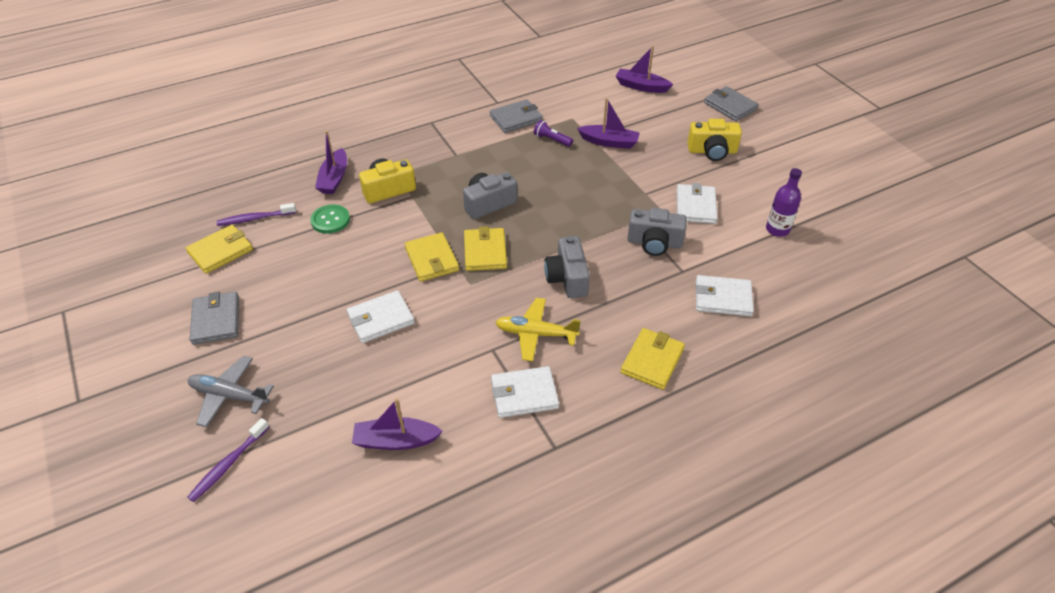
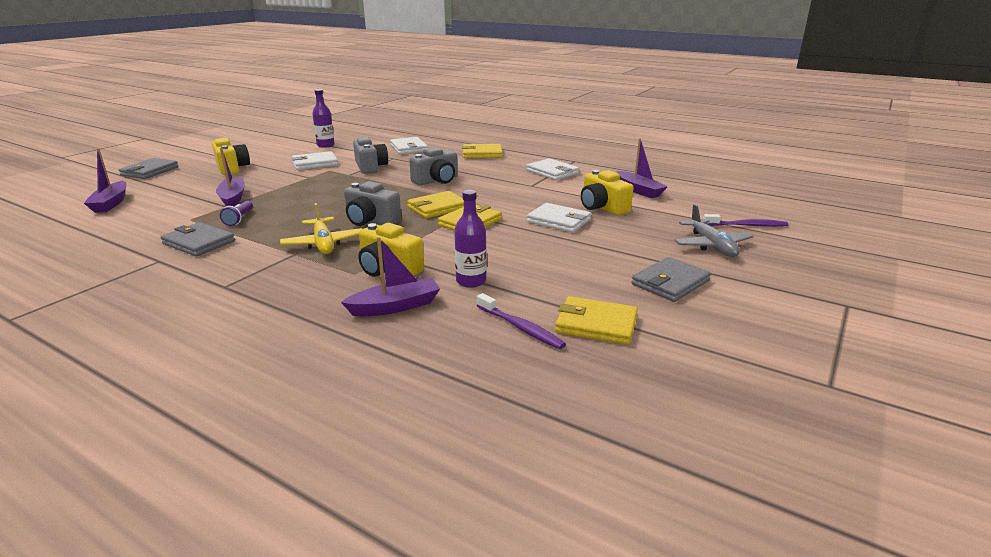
camera: 120 degrees left, 20 degrees down
green button [310,204,350,234] -> purple bottle [454,190,487,288]
yellow plane [495,298,581,361] -> yellow plane moved to [280,203,363,254]
none -> yellow camera [581,170,633,215]

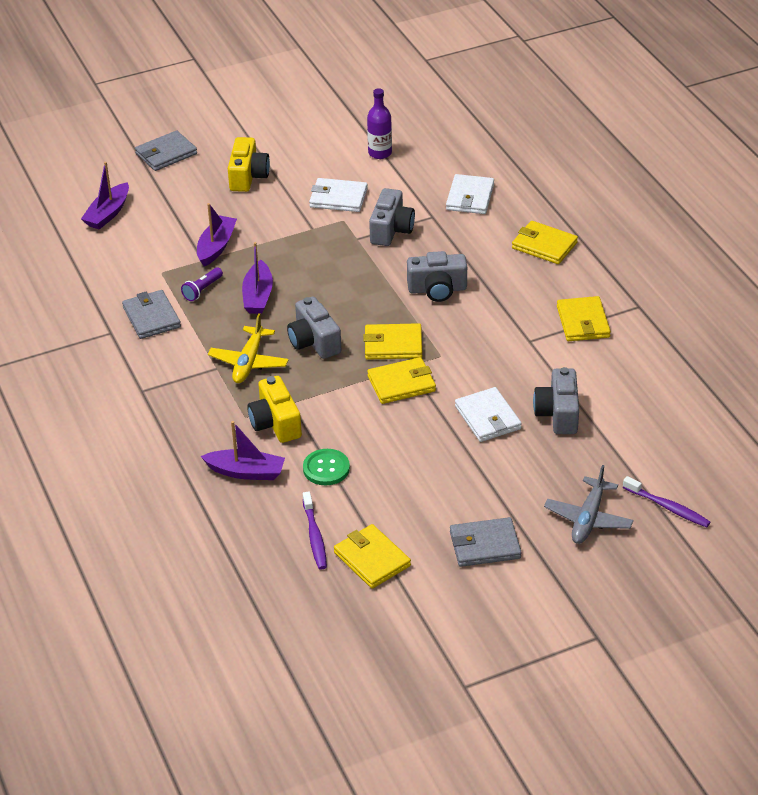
camera: 35 degrees right, 15 degrees up
purple bottle [454,190,487,288] -> green button [303,449,350,485]
white wallet [526,158,579,180] -> yellow wallet [557,296,611,341]
yellow camera [581,170,633,215] -> grey camera [533,367,579,434]
purple boat [617,138,668,198] -> purple boat moved to [242,242,273,314]

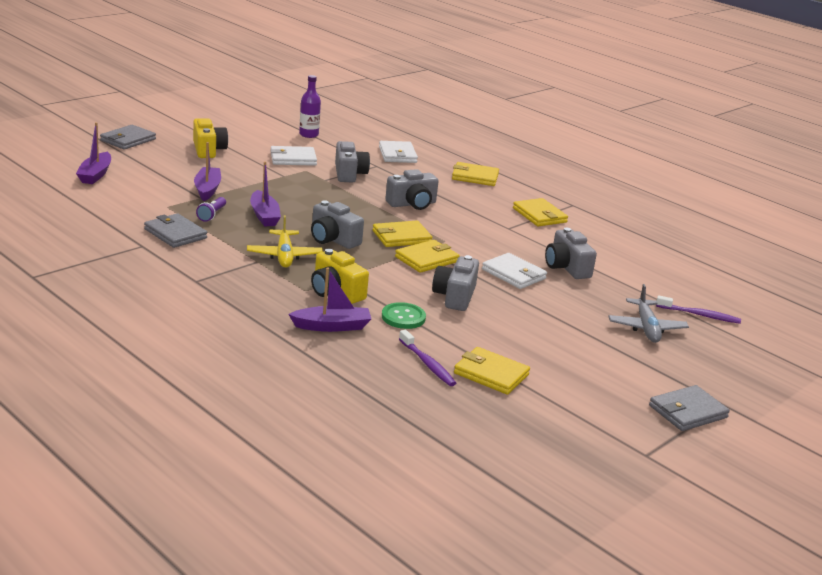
camera: 25 degrees left, 15 degrees down
grey wallet [450,517,522,567] -> grey wallet moved to [649,385,730,431]
none -> grey camera [432,255,479,311]

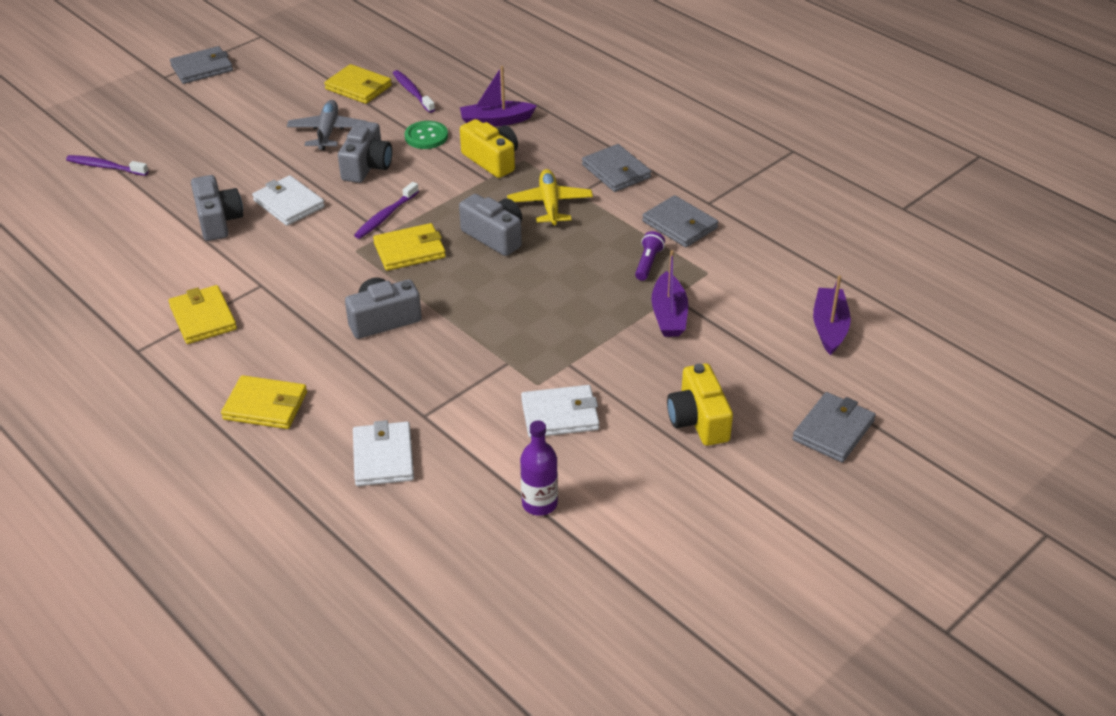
camera: 175 degrees left, 15 degrees up
purple boat [250,162,281,227] -> none
grey camera [335,141,370,183] -> none
yellow wallet [395,240,460,273] -> purple toothbrush [354,182,419,239]
grey plane [608,284,689,343] -> grey plane moved to [287,100,365,150]
none -> grey wallet [582,144,651,192]

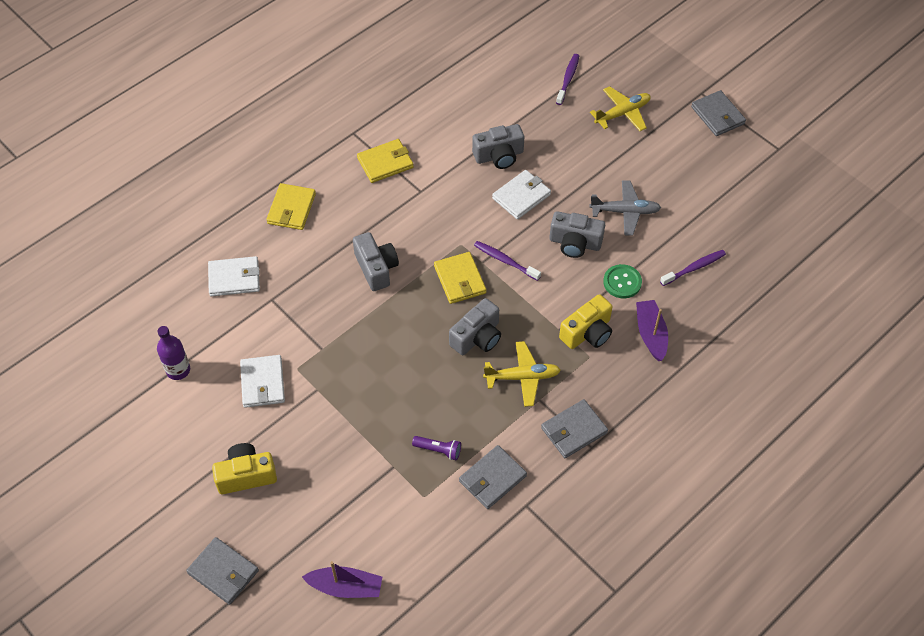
camera: 90 degrees right, 15 degrees up
yellow wallet [324,64,392,104] -> none
purple boat [651,250,688,337] -> none
none -> yellow plane [590,86,651,131]

